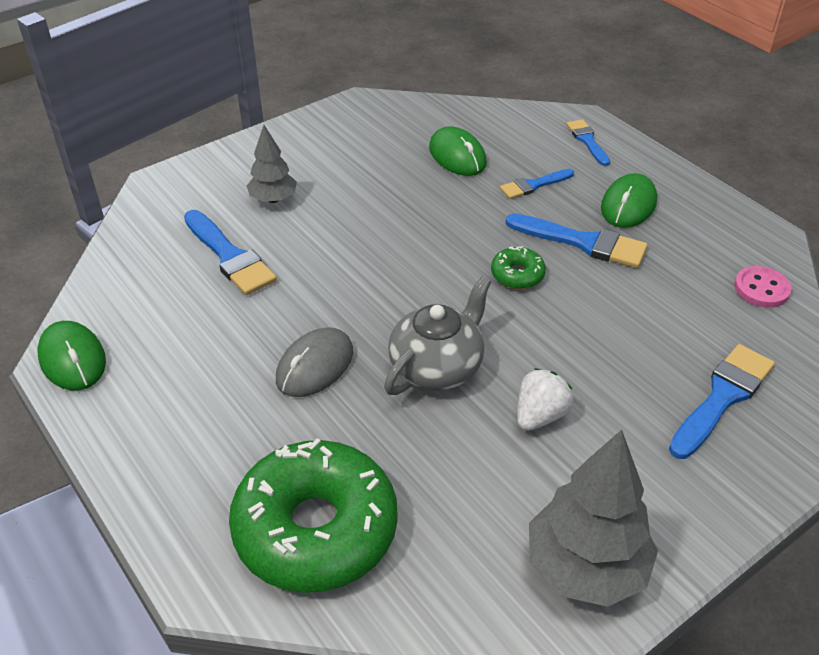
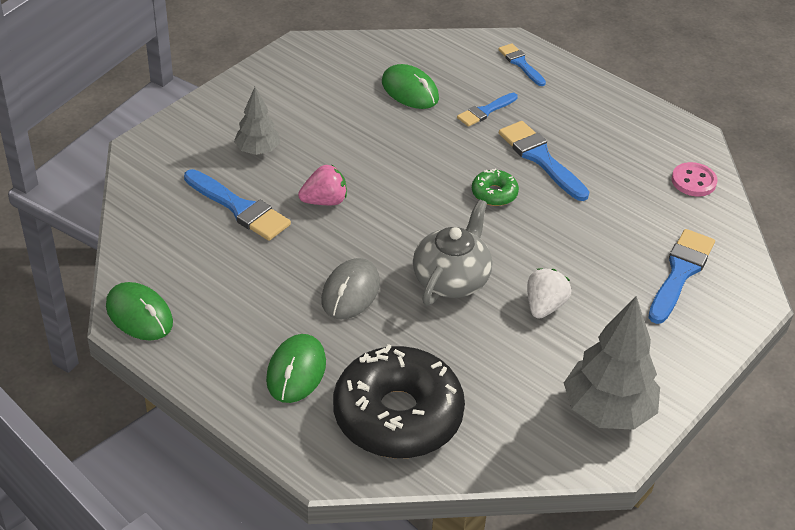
camera: 15 degrees left, 0 degrees up
green donut [229,438,398,593] -> black donut [333,344,465,458]
blue brush [506,213,648,268] -> blue brush turned 135 degrees counterclockwise [499,121,589,201]
green mouse [601,173,657,228] -> green mouse moved to [266,334,326,403]
none -> pink strawberry [298,165,347,205]

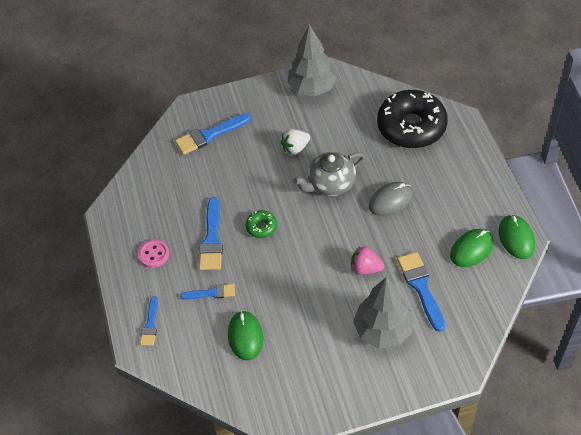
camera: 140 degrees left, 10 degrees up
grey tree [234,87,280,155] -> grey tree [353,277,413,349], size x1.74
green mouse [266,334,326,403] -> green mouse moved to [450,229,494,267]
pink button [672,162,718,196] -> pink button moved to [138,240,169,268]

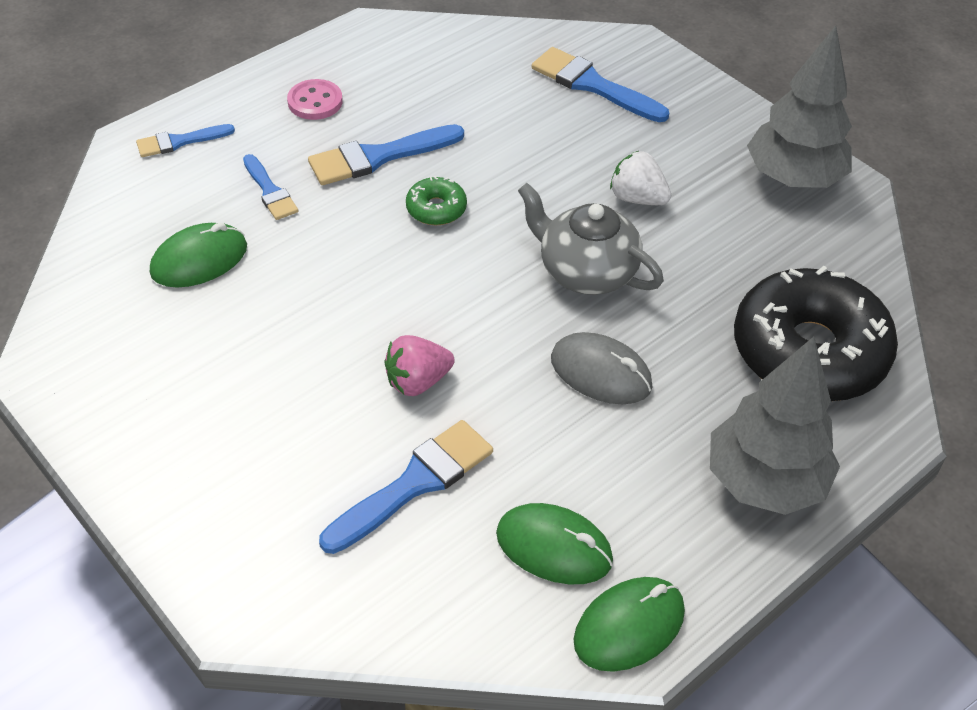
camera: 60 degrees right, 5 degrees down
pink strawberry [351,246,384,275] -> pink strawberry turned 105 degrees counterclockwise [384,335,455,396]
grey tree [353,277,413,349] -> grey tree moved to [710,337,840,515]

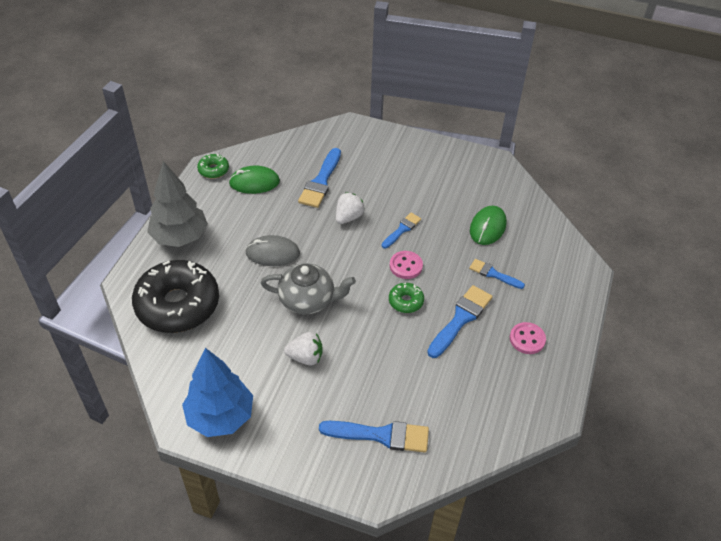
camera: 150 degrees right, 0 degrees up
blue brush [136,124,235,157] -> blue brush moved to [381,213,421,248]
pink strawberry [384,335,455,396] -> white strawberry [336,192,365,224]
green mouse [574,577,685,672] -> green donut [197,154,229,178]
grey tree [747,26,852,188] -> blue tree [182,348,253,437]
none -> pink button [390,251,423,279]

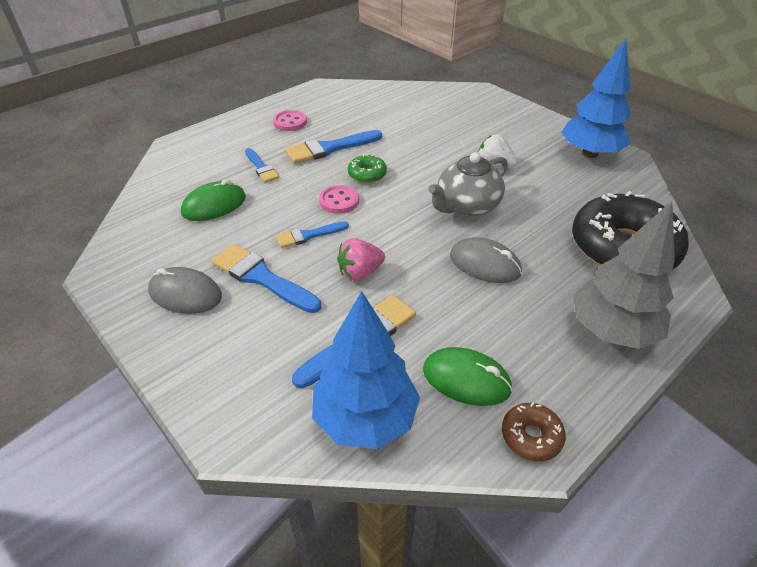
camera: 150 degrees left, 5 degrees down
green donut [197,154,229,178] -> brown donut [502,402,566,461]
grey teapot [261,263,356,315] -> grey teapot turned 75 degrees counterclockwise [428,152,508,216]
blue brush [319,421,429,453] -> blue brush moved to [212,244,321,313]
white strawberry [336,192,365,224] -> pink strawberry [337,238,385,281]
none -> grey mouse [148,267,222,314]
none -> blue tree [312,291,420,449]

